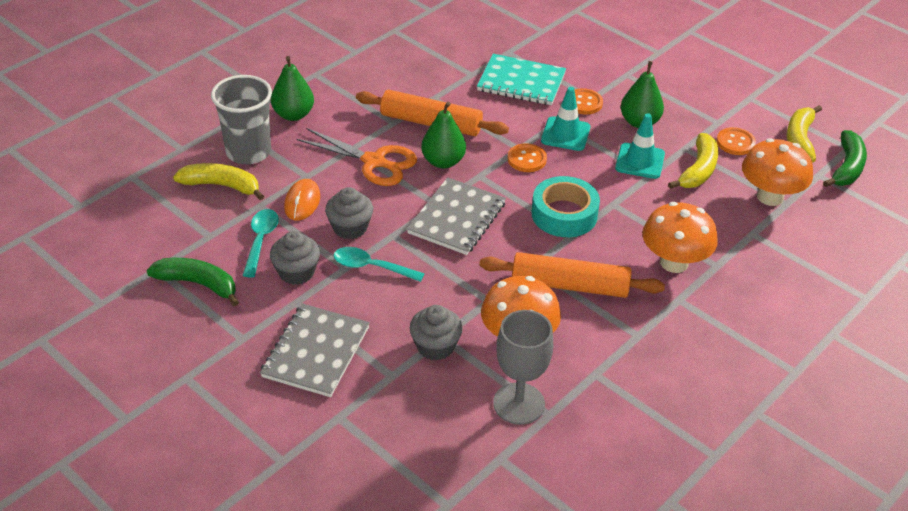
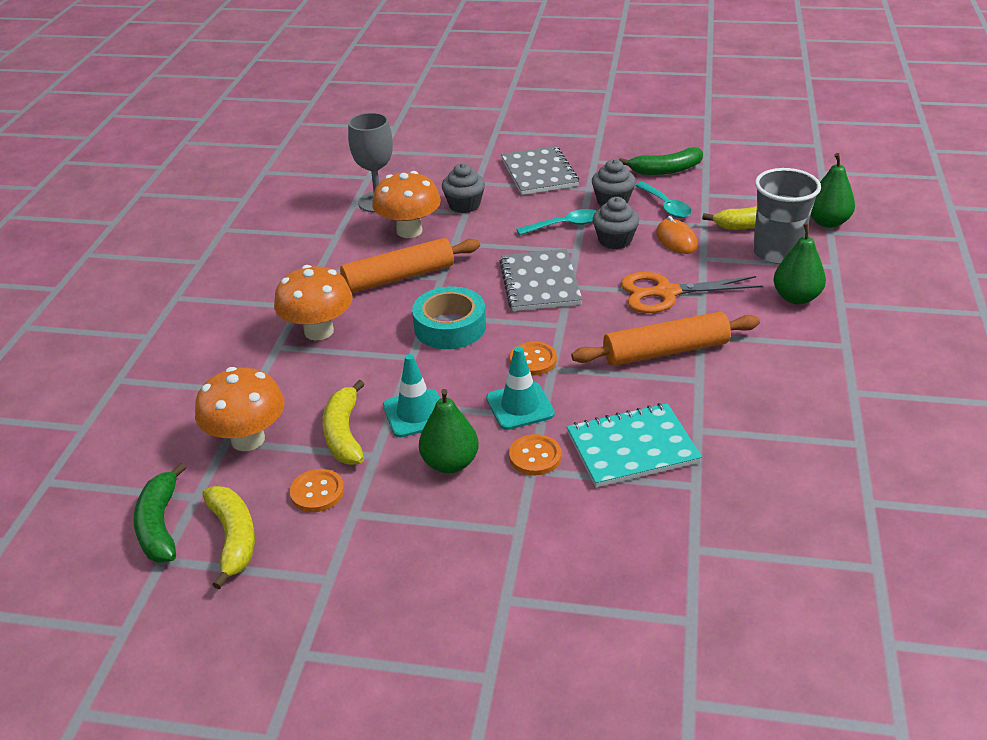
camera: 150 degrees right, 5 degrees down
green pear [421,102,466,168] -> green pear moved to [811,153,855,228]

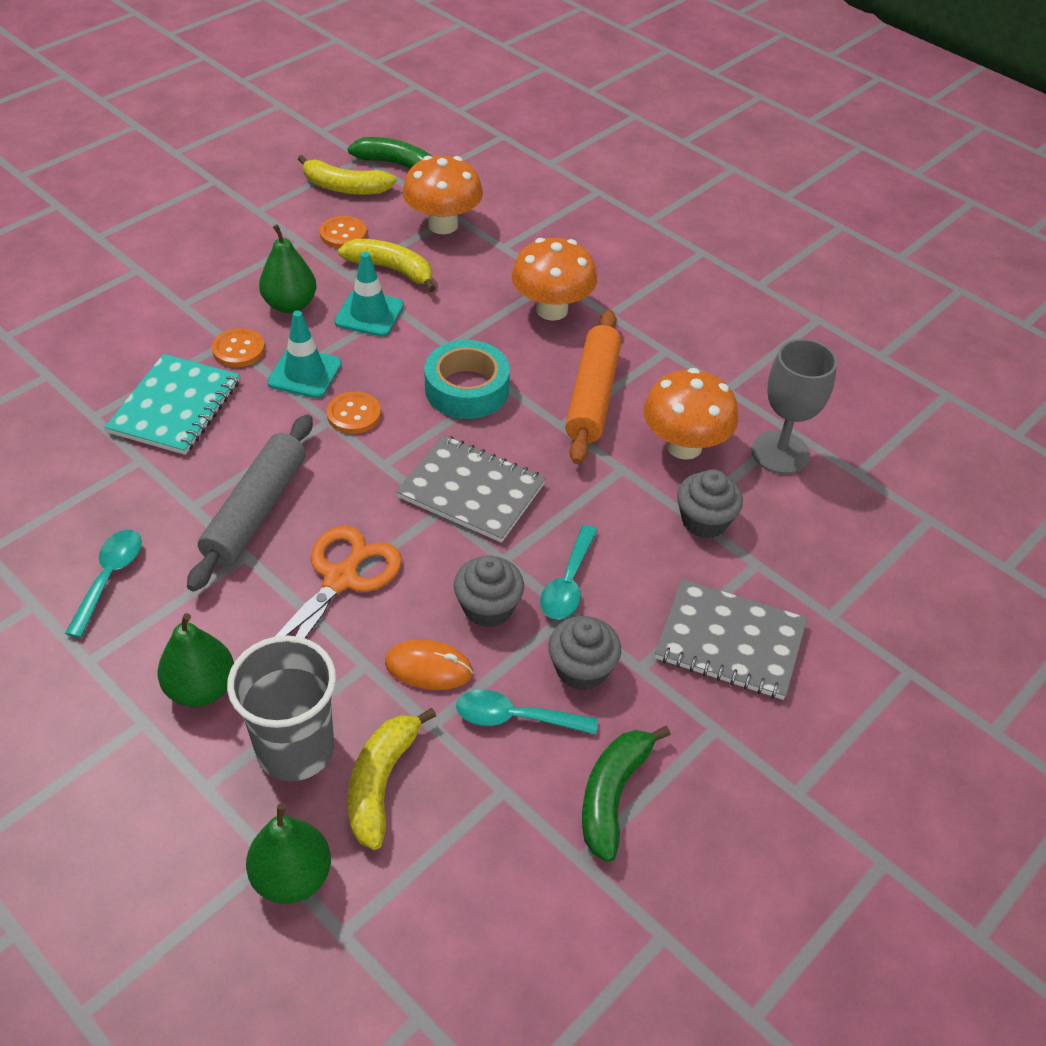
camera: 120 degrees right, 10 degrees up
orange rolling pin [571,312,760,366] -> grey rolling pin [187,415,313,591]
none -> turquoise spoon [65,530,142,638]

